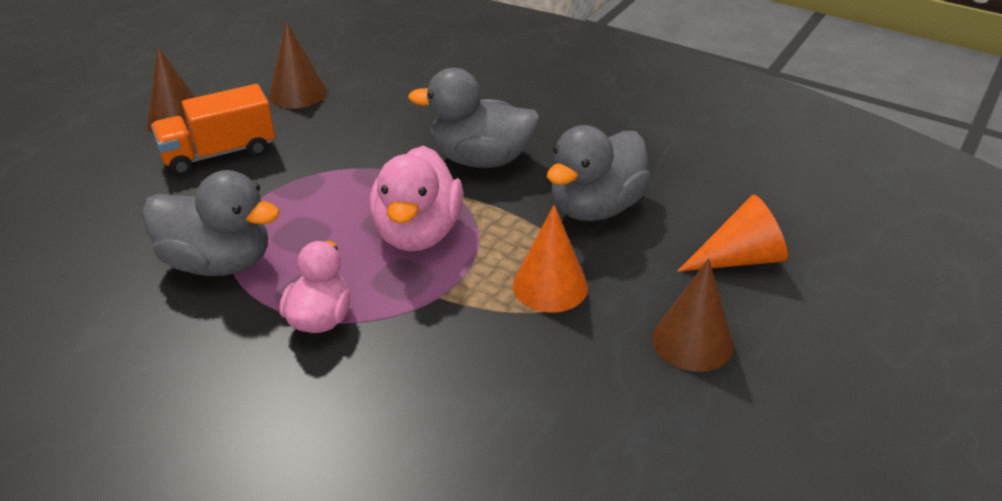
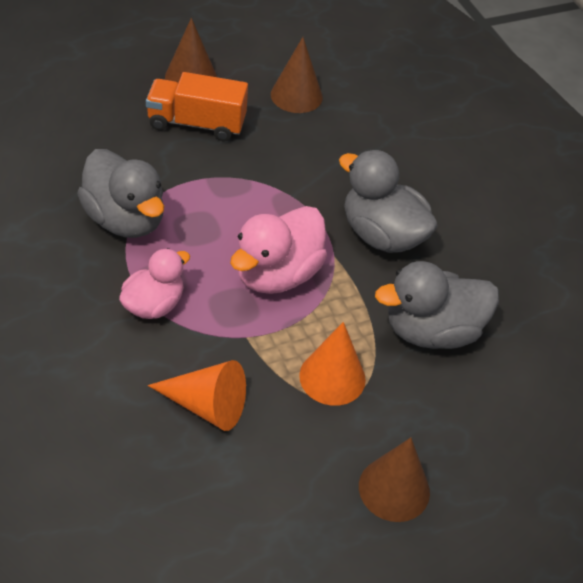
camera: 30 degrees right, 10 degrees up
orange cone [677,195,788,272] -> orange cone moved to [148,360,246,431]

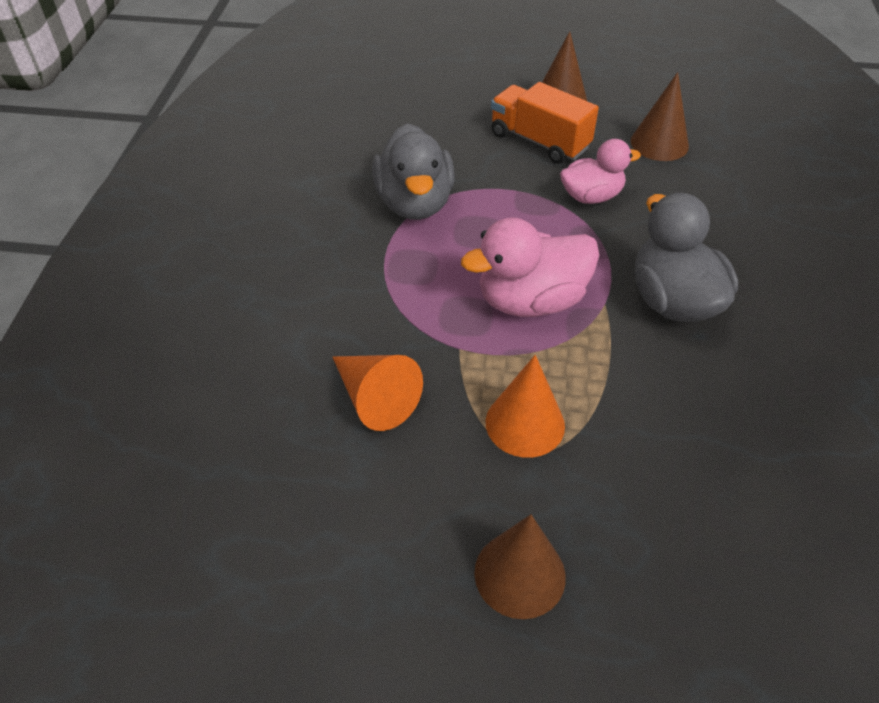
camera: 35 degrees right, 0 degrees up
pink duck [119,248,190,319] -> pink duck moved to [560,139,641,204]
grey duck [375,261,499,349] -> none

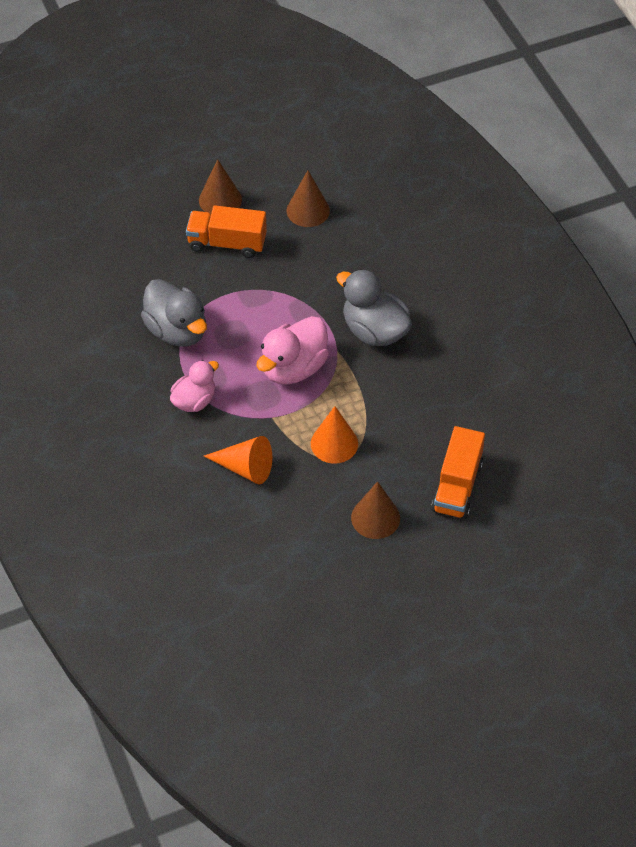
camera: 30 degrees left, 5 degrees up
pink duck [560,139,641,204] -> pink duck moved to [170,360,219,412]
none -> orange truck [431,426,485,519]

